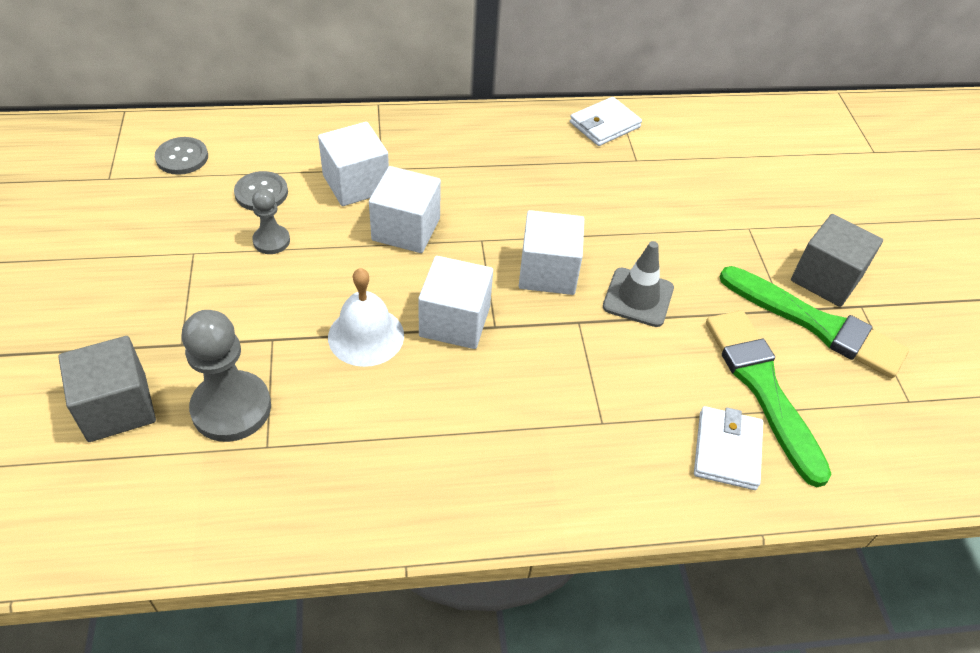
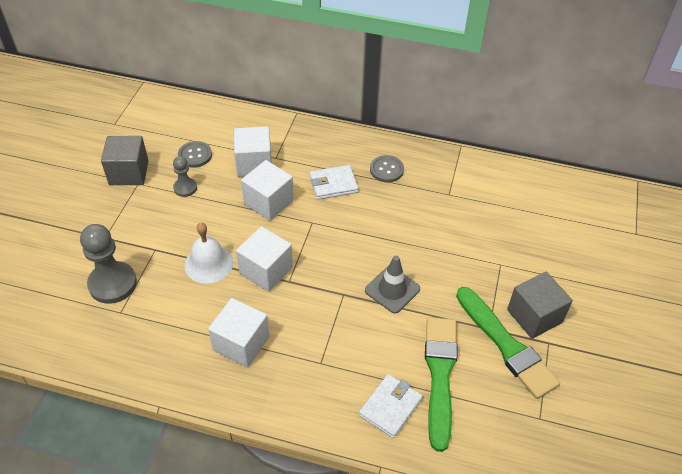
camera: 25 degrees right, 0 degrees up
grey cube [58,336,156,442] -> grey cube moved to [101,136,149,185]
grey button [155,137,208,175] -> grey button moved to [370,155,404,182]
white cube [519,210,584,295] -> white cube moved to [208,298,269,368]
white wallet [570,97,642,146] -> white wallet moved to [310,165,358,200]

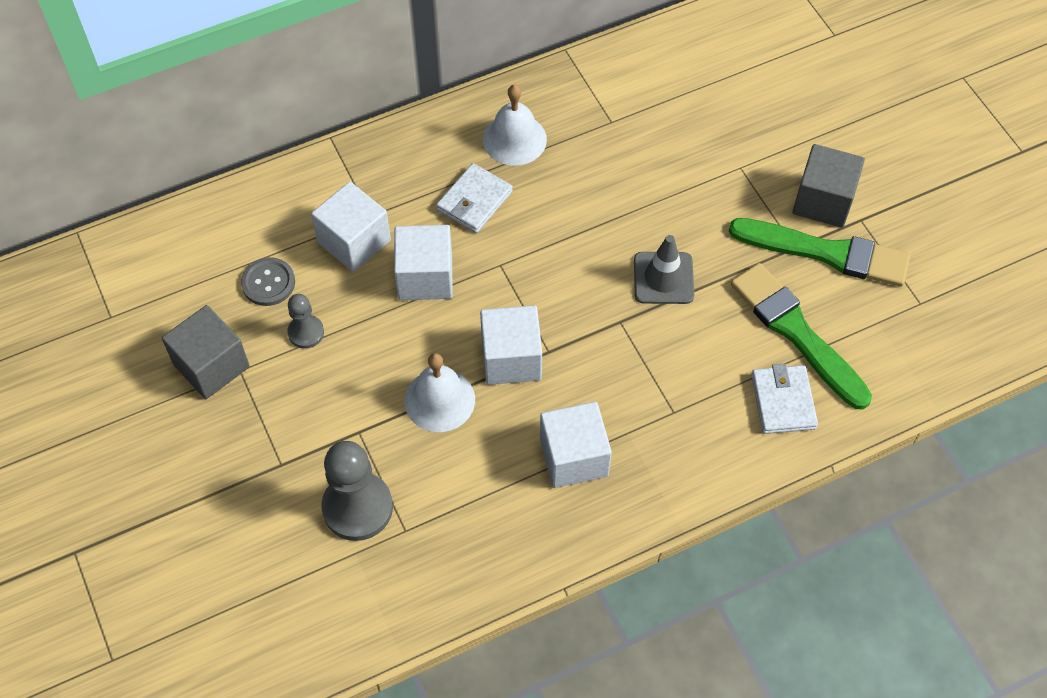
camera: 40 degrees left, 10 degrees up
grey button [370,155,404,182] -> white bell [483,85,547,166]

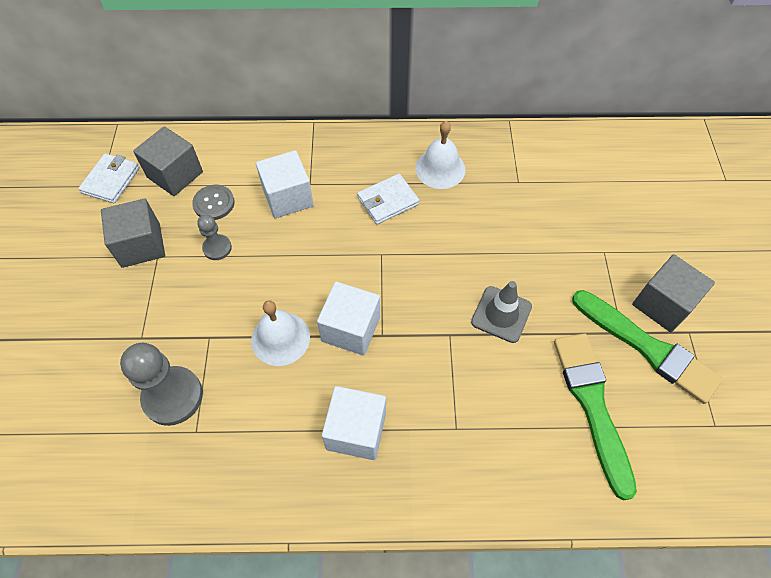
camera: 25 degrees right, 0 degrees up
white cube [394,225,453,300] -> none
white wallet [751,364,818,434] -> white wallet moved to [78,153,140,203]
none -> grey cube [133,126,203,196]

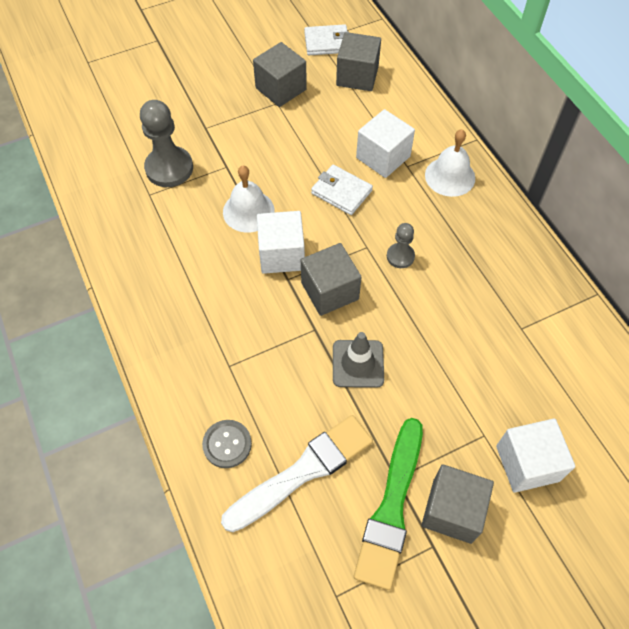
camera: 65 degrees right, 0 degrees up
grey button [192,185,235,220] -> grey button moved to [202,420,252,468]
grey pawn [197,215,232,260] -> grey pawn moved to [387,223,415,268]
white cube [322,386,386,460] -> white cube moved to [496,419,575,493]
white wallet [357,174,419,224] -> white wallet moved to [311,165,373,215]
white bell [415,121,466,189] -> white bell moved to [425,129,475,197]
green brush [554,334,637,501] -> white brush [221,415,373,532]
none -> grey cube [301,243,361,316]

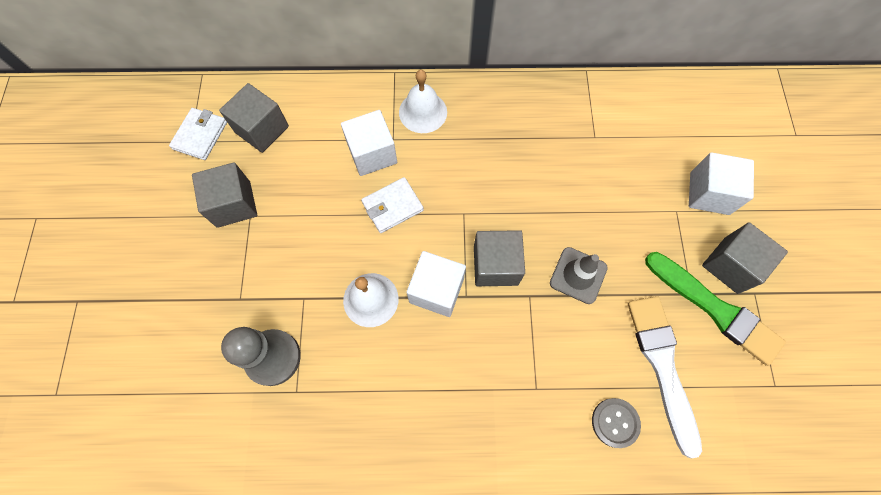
camera: 65 degrees left, 10 degrees up
grey pawn [387,223,415,268] -> none

